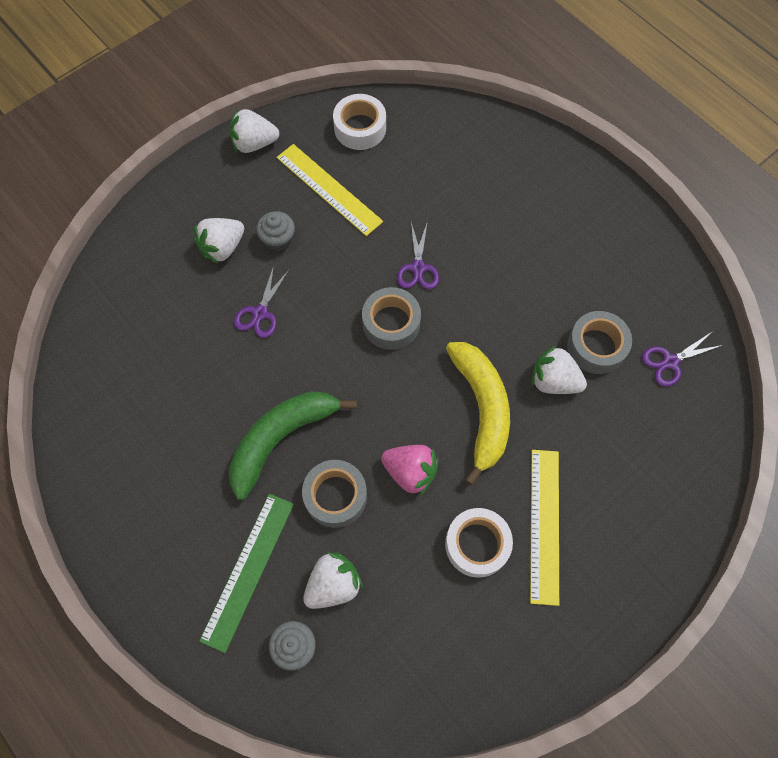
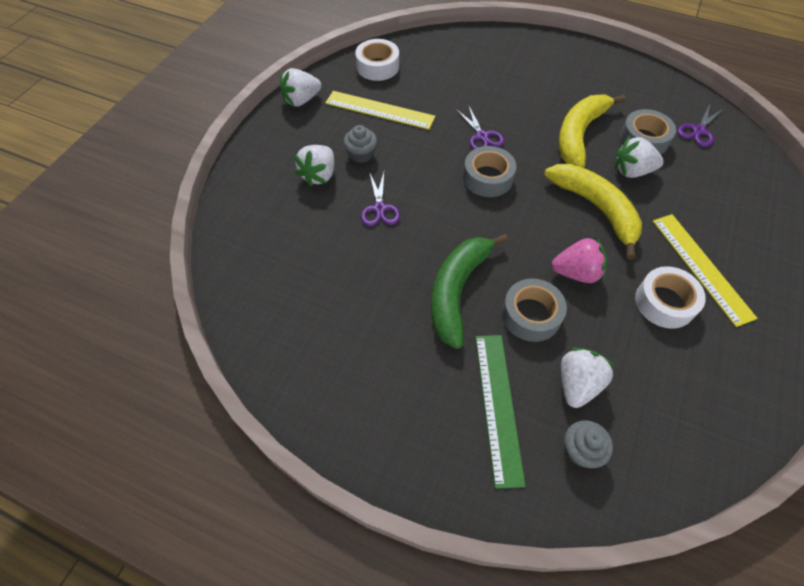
camera: 25 degrees left, 10 degrees down
none -> yellow banana [558,94,626,168]

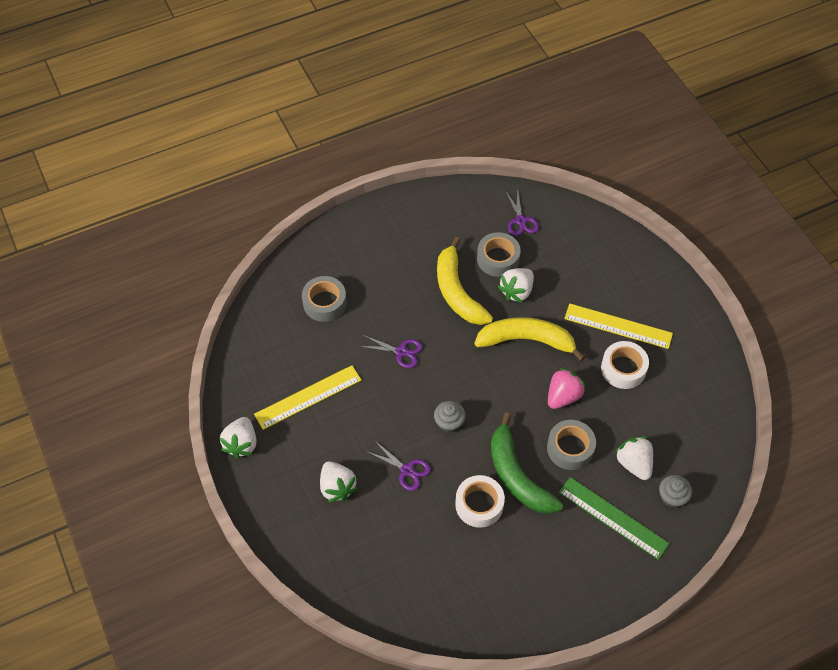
camera: 50 degrees left, 0 degrees up
grey cupcake [343,125,377,163] -> grey cupcake moved to [434,401,466,433]
white tape [355,39,399,81] -> white tape moved to [455,475,505,528]
grey tape [463,146,516,197] -> grey tape moved to [302,276,347,322]

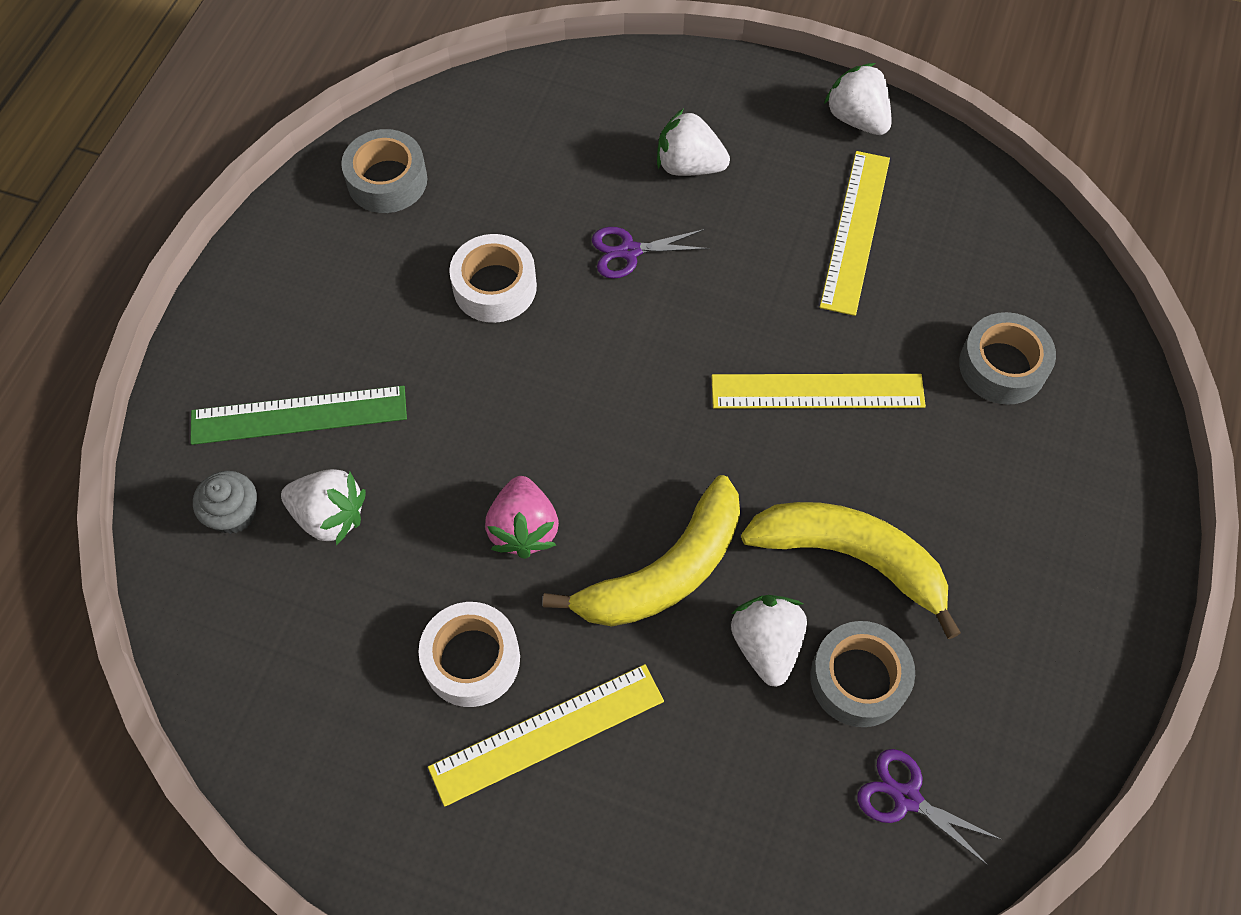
camera: 135 degrees right, 5 degrees up
purple scissors [358,335,423,368] -> yellow ruler [712,374,926,409]
grey cupcake [434,401,466,433] -> none
green banana [491,413,563,514] -> none
grey tape [547,420,596,470] -> grey tape moved to [341,129,427,213]

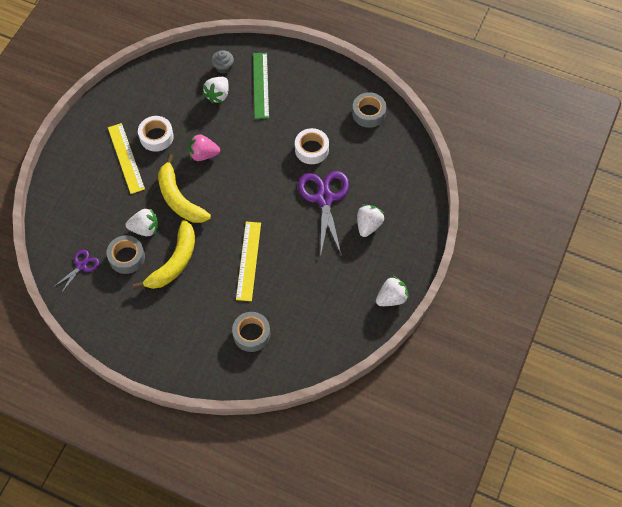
camera: 95 degrees right, 0 degrees up
purple scissors [592,227,710,279] -> purple scissors [298,171,349,257], size x1.97
yellow ruler [820,151,890,316] -> none

